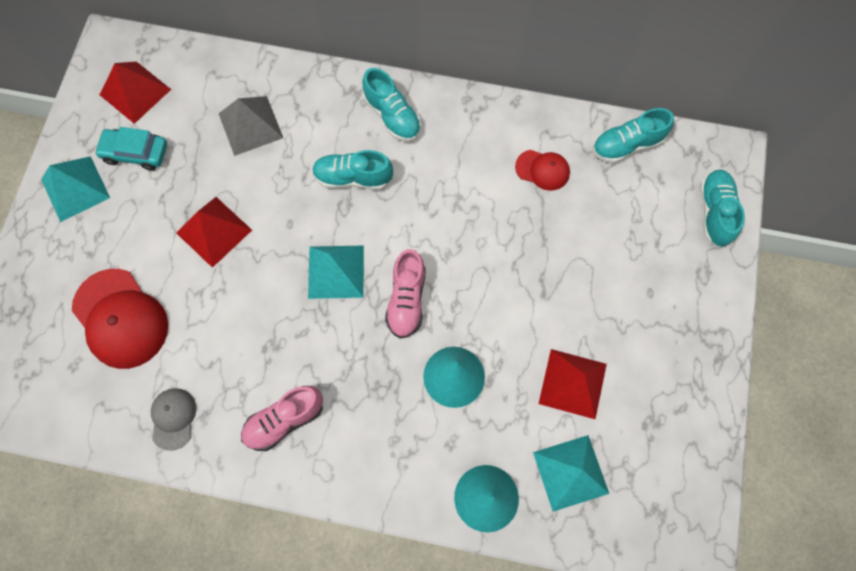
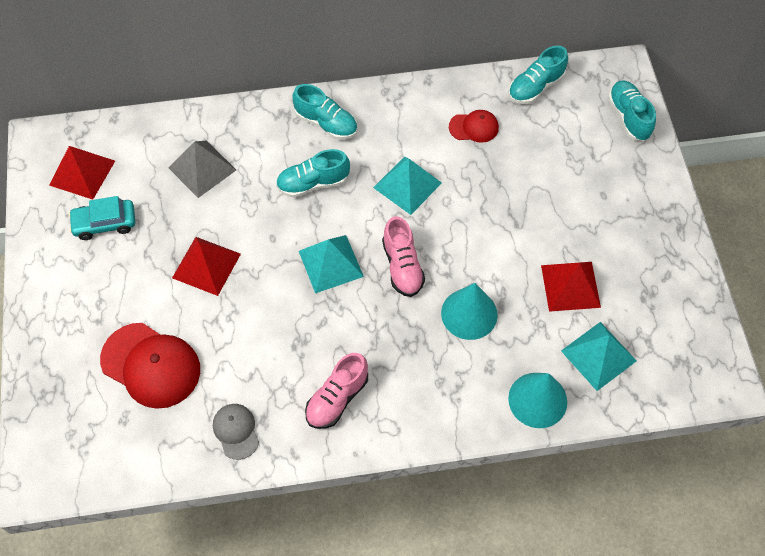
camera: 20 degrees left, 10 degrees down
turquoise pyramid [41,156,110,222] -> turquoise pyramid moved to [373,156,442,215]

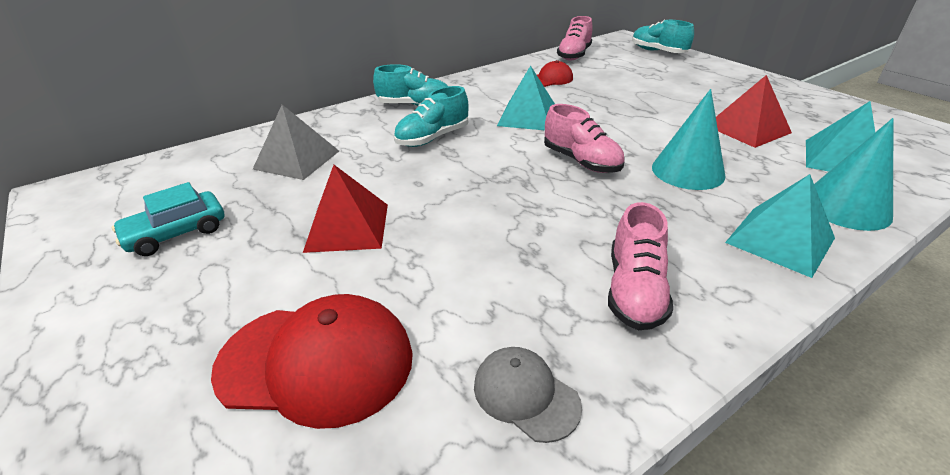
camera: 25 degrees left, 25 degrees down
red pyramid [49,146,115,200] -> none
turquoise pyramid [299,235,364,293] -> turquoise pyramid moved to [725,174,835,278]
turquoise shoe [508,46,568,104] -> pink shoe [557,16,593,61]

